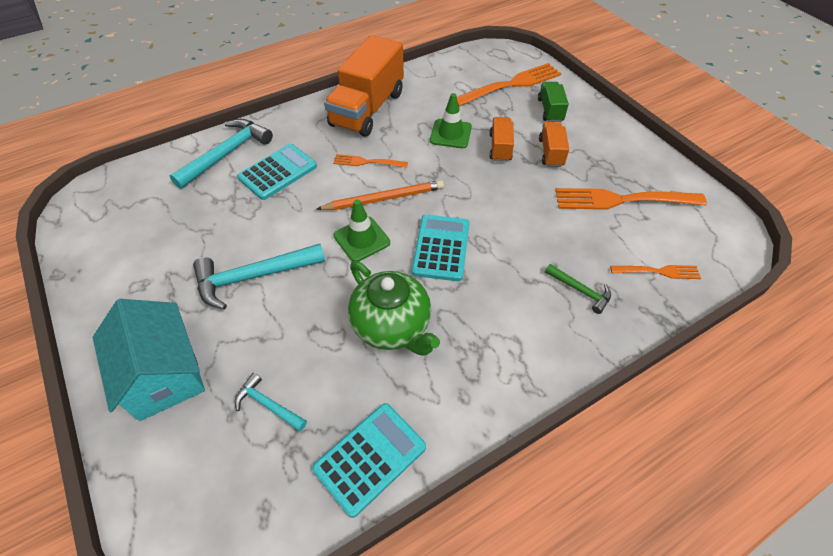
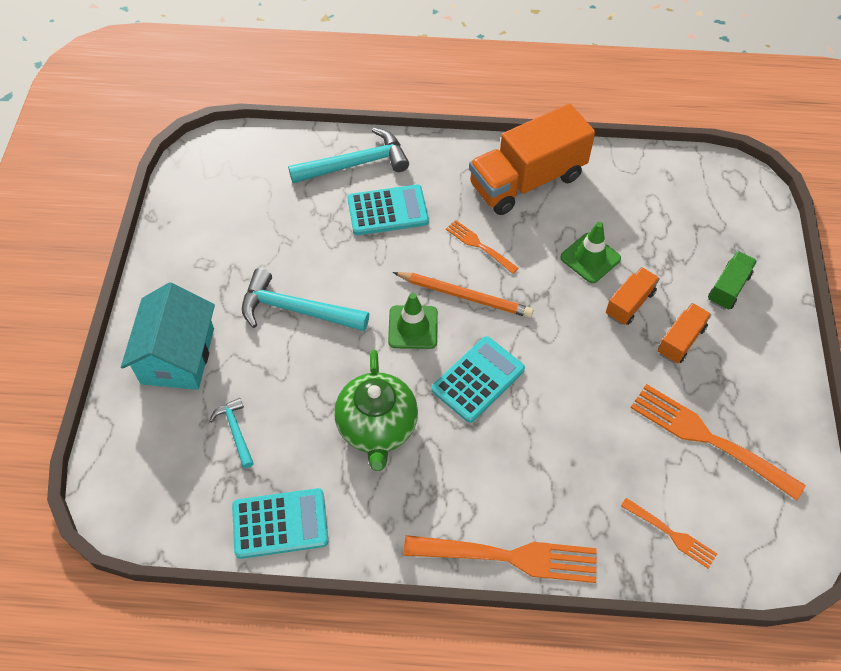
camera: 35 degrees right, 5 degrees up
orange fork [457,63,561,106] -> orange fork moved to [403,535,597,583]
green hammer [545,264,611,314] -> none

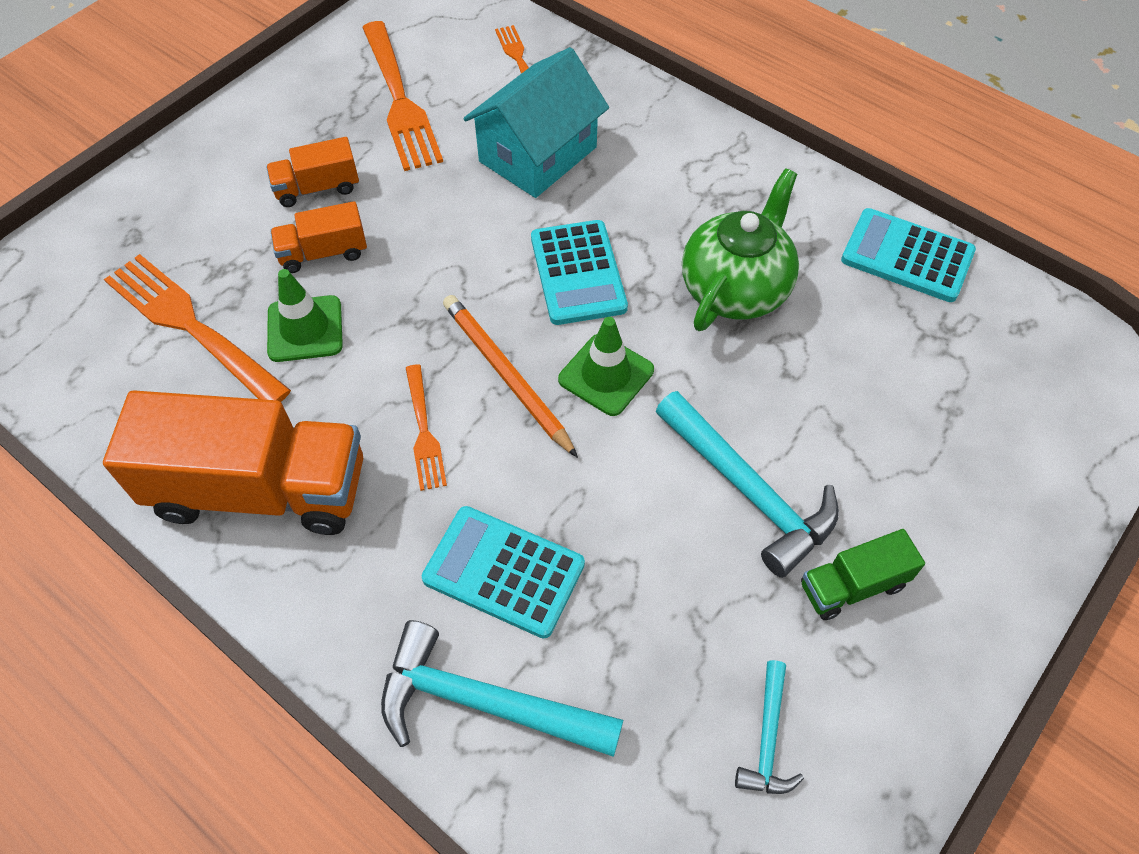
camera: 145 degrees left, 0 degrees up
turquoise house [121,282,215,390] -> turquoise house moved to [463,47,609,198]
turquoise hammer [210,398,254,468] -> turquoise hammer moved to [735,660,804,794]
orange fork [403,535,597,583] -> orange fork moved to [104,254,291,402]
turquoise calculator [431,336,525,423] -> turquoise calculator turned 90 degrees counterclockwise [531,220,628,325]
green truck [708,251,757,310] -> green truck moved to [801,529,925,620]

